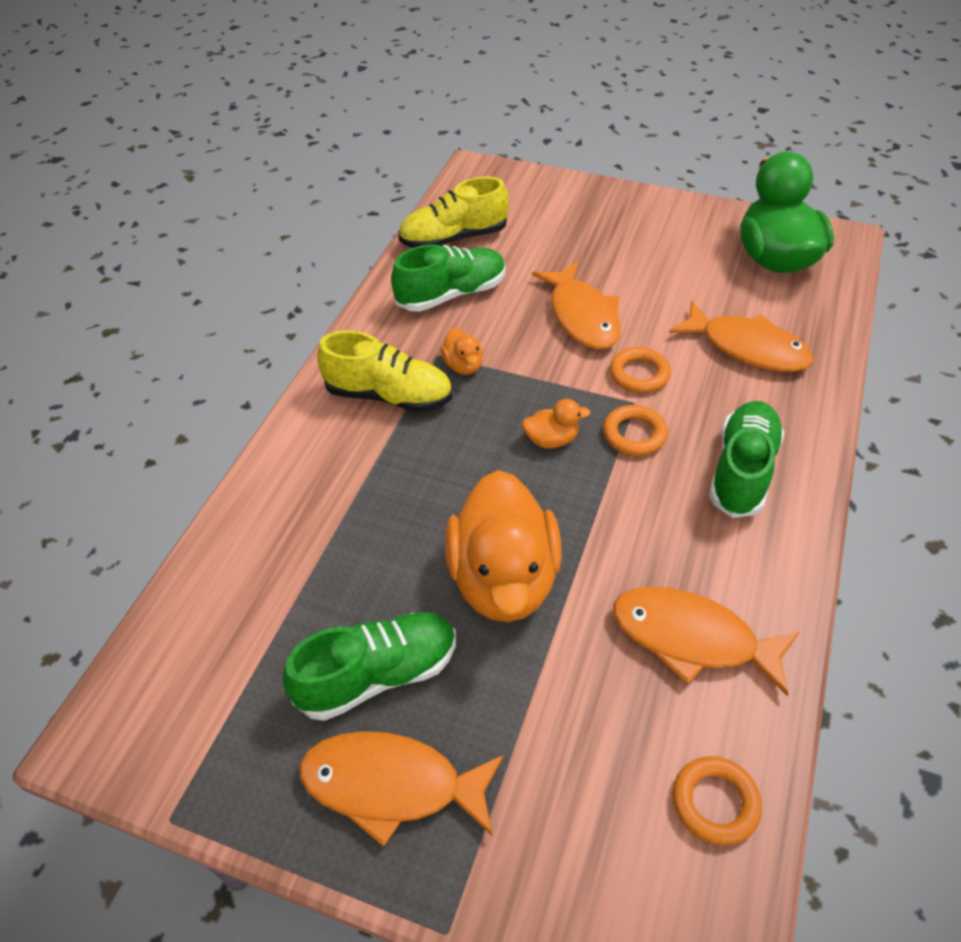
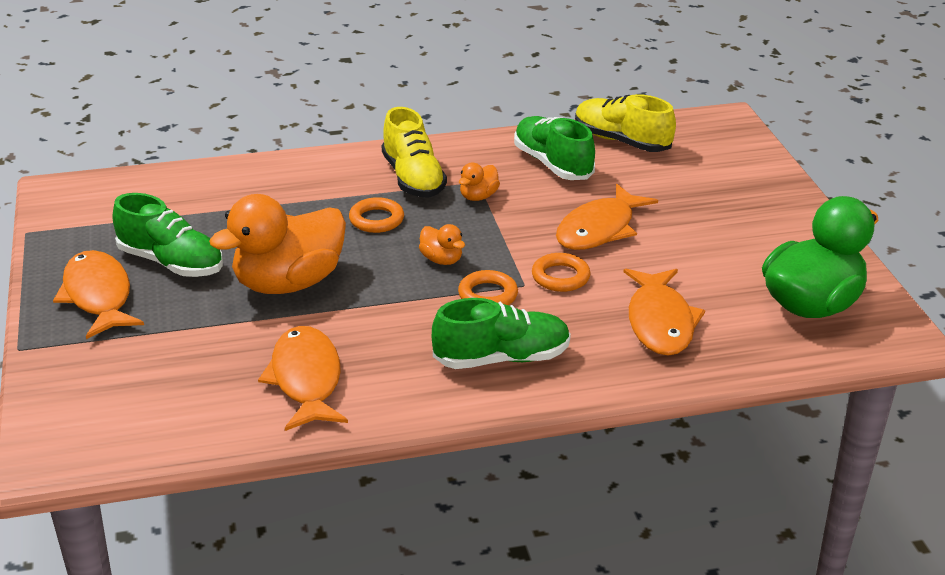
camera: 55 degrees right, 15 degrees down
green shoe [391,244,506,312] -> green shoe turned 150 degrees counterclockwise [514,116,595,180]
orange ring [673,756,762,846] -> orange ring moved to [349,197,404,233]

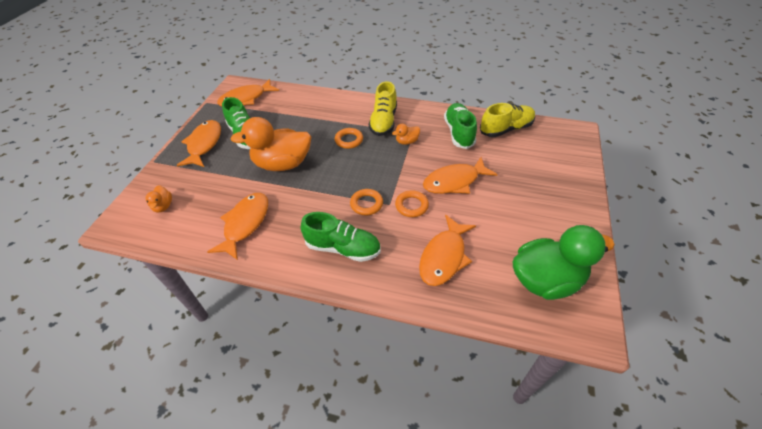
camera: 30 degrees right, 15 degrees up
orange duck [419,224,465,265] -> orange duck moved to [146,185,172,212]
yellow shoe [575,94,676,152] -> yellow shoe turned 90 degrees clockwise [480,103,535,137]
none -> orange fish [217,79,279,107]

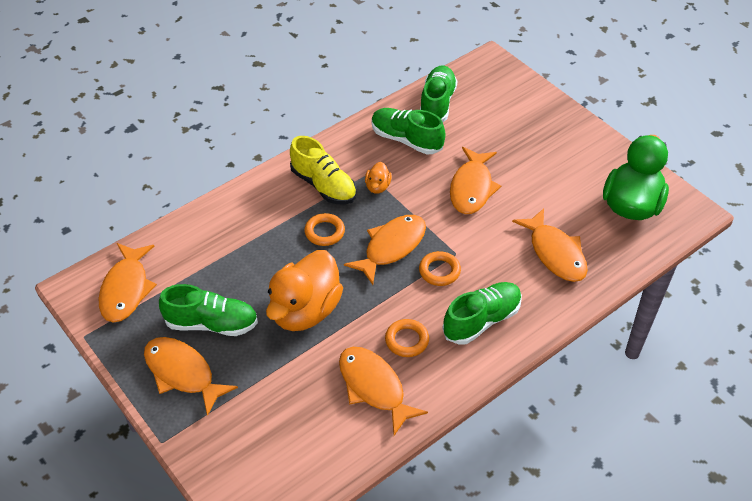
camera: 55 degrees left, 0 degrees up
orange duck [146,185,172,212] -> none
orange ring [395,190,429,217] -> orange ring moved to [385,319,429,357]
yellow shoe [480,103,535,137] -> green shoe [420,65,457,122]
none -> orange fish [344,215,426,285]

